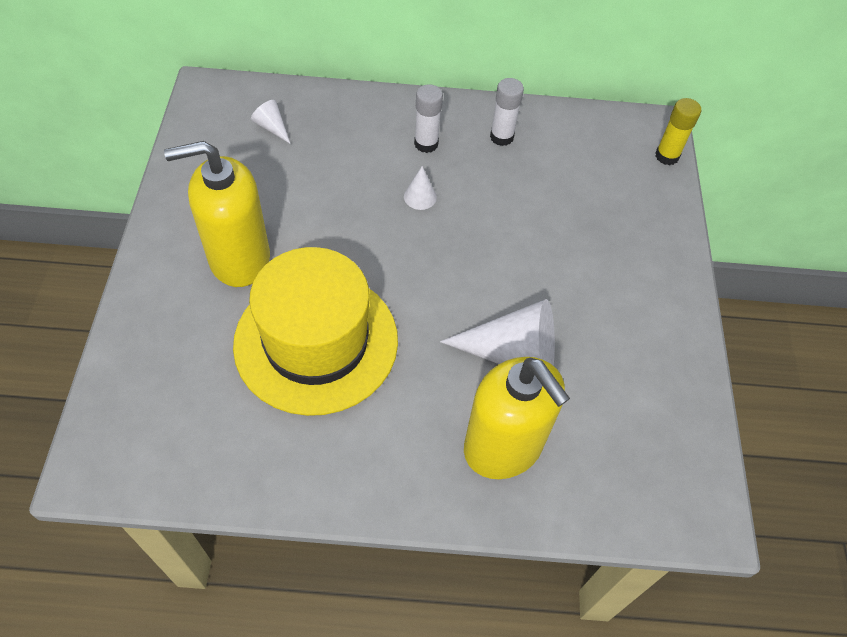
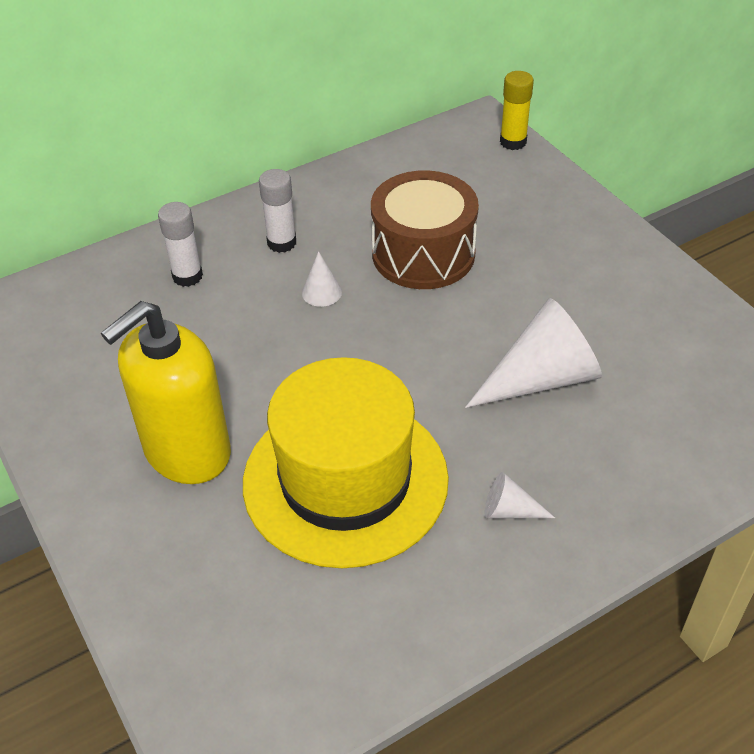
camera: 30 degrees left, 10 degrees down
white cone [251,100,290,143] -> white cone moved to [484,472,555,519]
yellow soap dispenser [464,357,570,479] -> none
white glue stick [490,78,524,146] -> white glue stick moved to [158,202,203,287]
none -> brown drum [371,170,479,289]

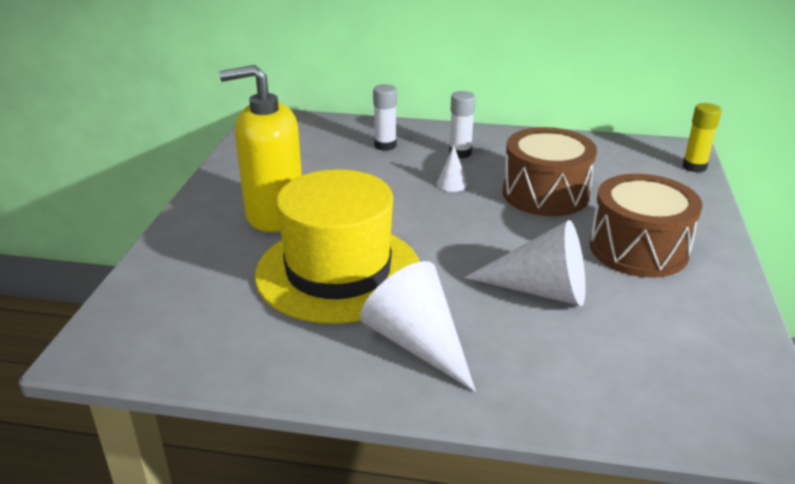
camera: 40 degrees right, 15 degrees down
white cone [484,472,555,519] -> white cone [360,261,476,392], size x2.13
none -> brown drum [589,174,703,278]

